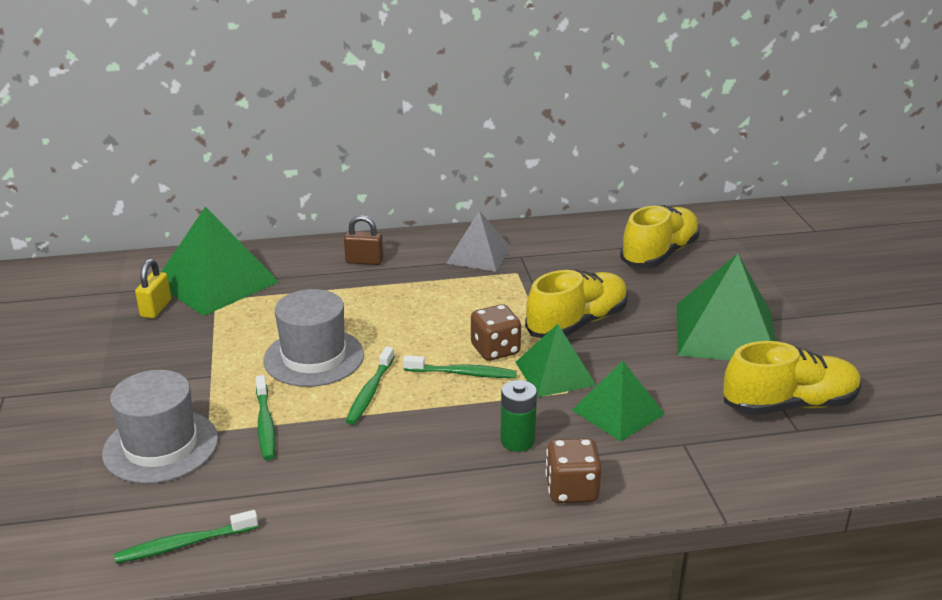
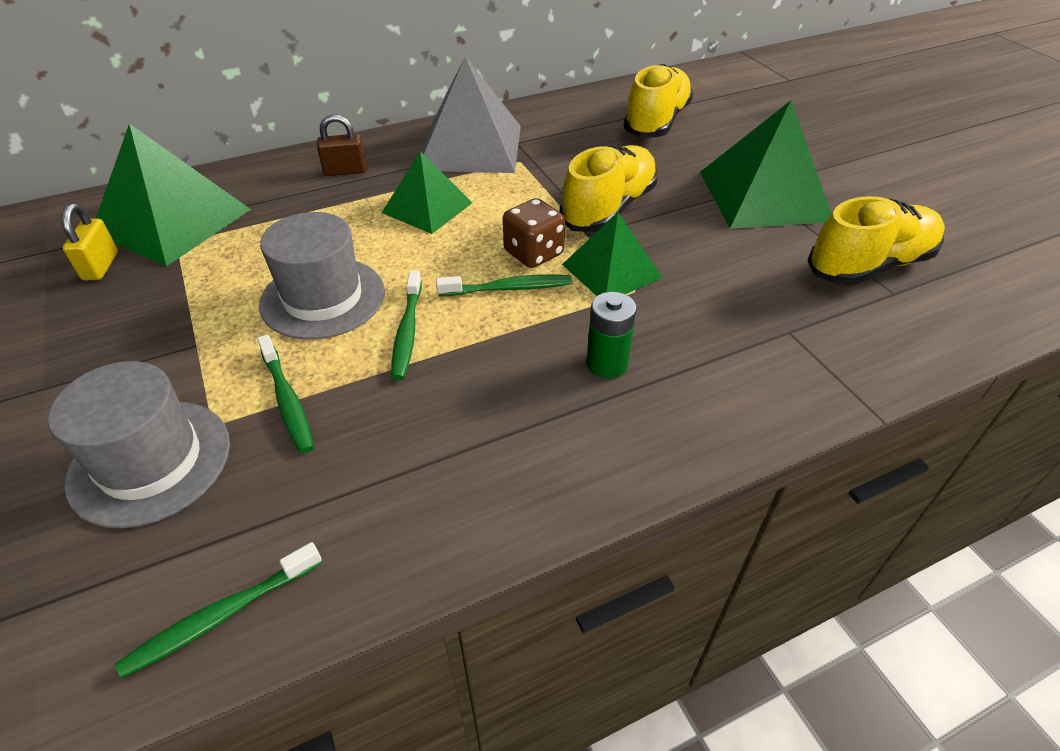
camera: 15 degrees left, 15 degrees up
grey pyramid [446,211,511,272] -> grey pyramid [423,56,521,173], size x1.63
brown dice [545,438,602,503] -> none
green pyramid [572,361,665,442] -> green pyramid moved to [382,151,472,234]

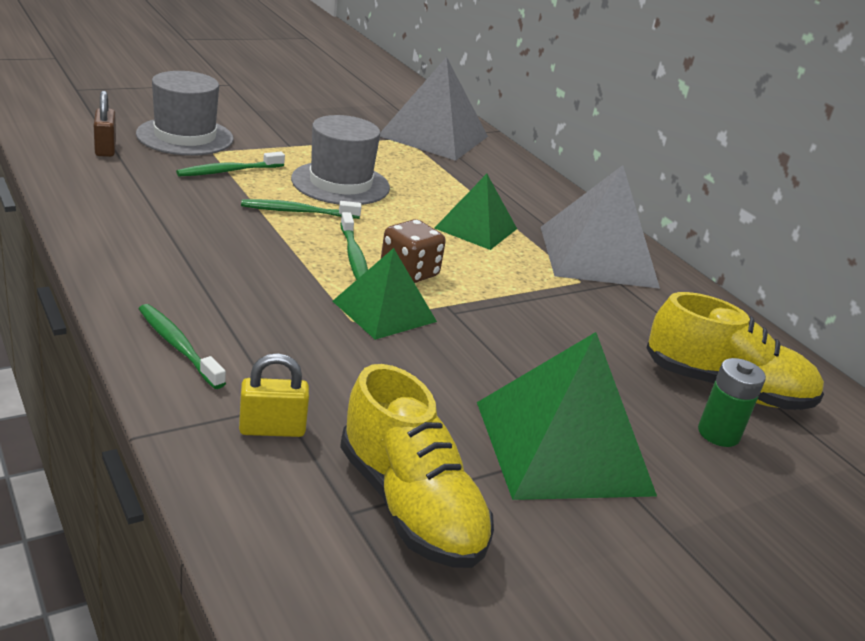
camera: 80 degrees right, 15 degrees down
yellow padlock [62,203,118,280] -> yellow padlock moved to [239,353,309,437]
green pyramid [96,124,251,266] -> grey pyramid [380,57,488,161]
green toothbrush [115,542,322,678] -> green toothbrush moved to [139,304,226,389]
brown padlock [317,114,366,176] -> brown padlock moved to [94,90,116,157]
yellow shoe [560,145,658,232] -> none
green battery [586,292,637,378] -> green battery moved to [698,358,766,447]

